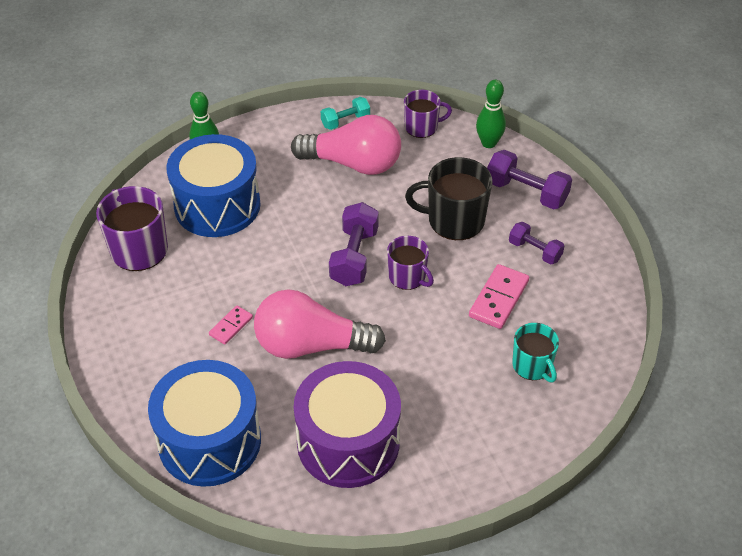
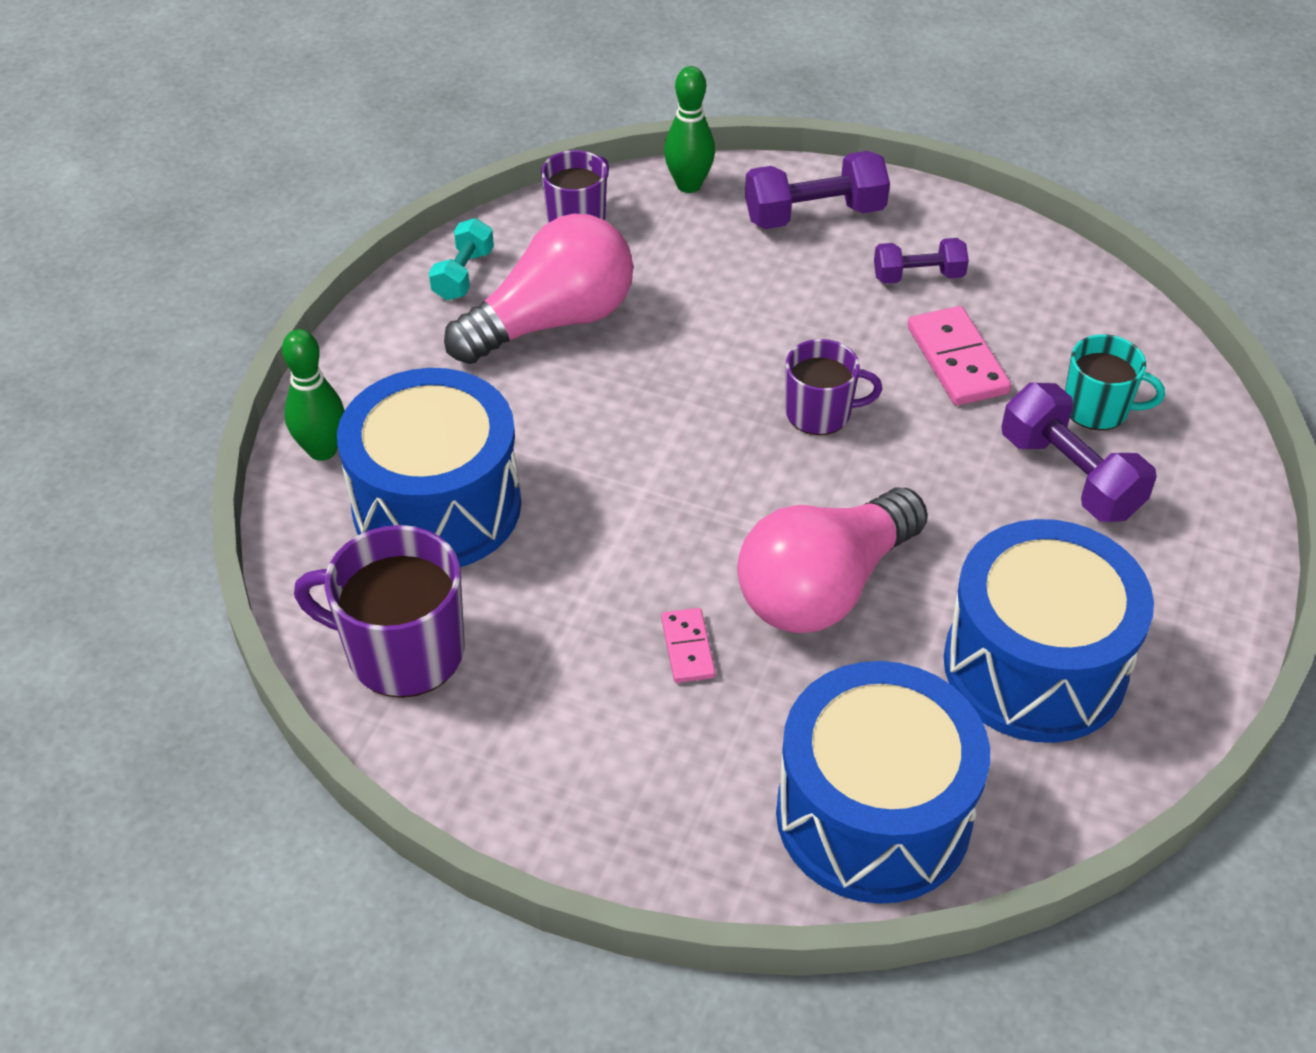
camera: 45 degrees left, 0 degrees up
purple drum [294,361,401,488] -> blue drum [944,519,1154,743]
purple dumbbell [329,202,379,286] -> purple dumbbell moved to [1002,382,1157,522]
black mug [405,157,493,240] -> none

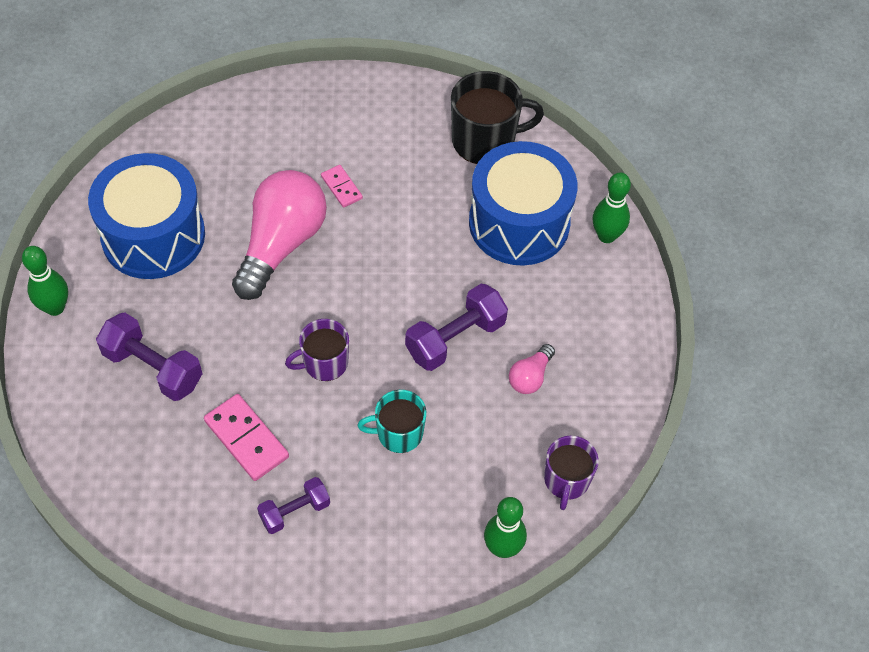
camera: 155 degrees right, 10 degrees up
purple mug [294,525,465,698] -> black mug [451,71,544,164]
turquoise dumbbell [429,218,494,300] -> none
pink light bulb [444,213,633,364] -> pink light bulb [509,344,555,394], size x0.45
purple dumbbell [745,151,890,229] -> purple dumbbell moved to [405,284,508,371]
blue drum [776,661,990,904] -> none
turquoise mug [1065,334,1165,430] -> turquoise mug moved to [357,390,426,453]
none -> green bowling pin [22,246,68,316]

